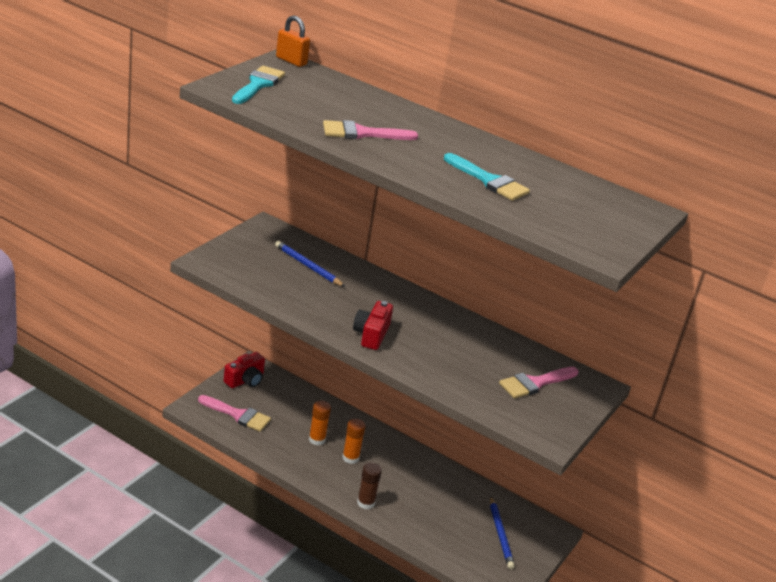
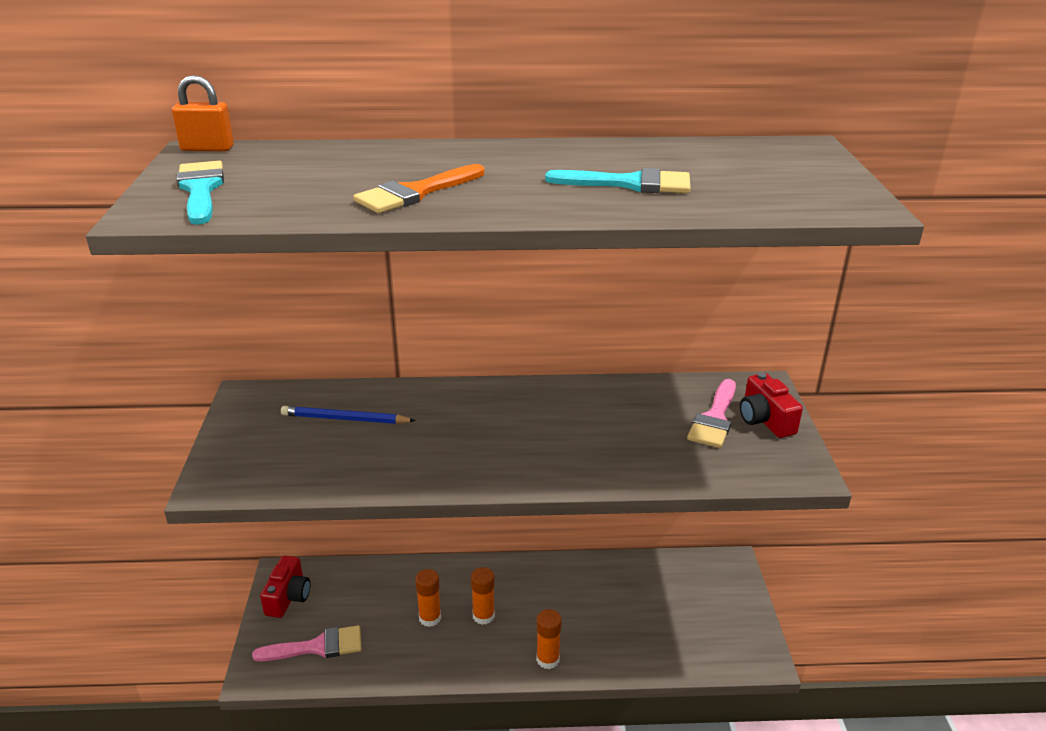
camera: 30 degrees left, 0 degrees up
pink brush [323,120,418,140] -> orange brush [353,164,484,213]
red camera [353,301,393,350] -> red camera moved to [740,373,803,438]
brown glue stick [357,462,382,509] -> orange glue stick [536,609,562,669]
blue pencil [490,496,515,569] -> none

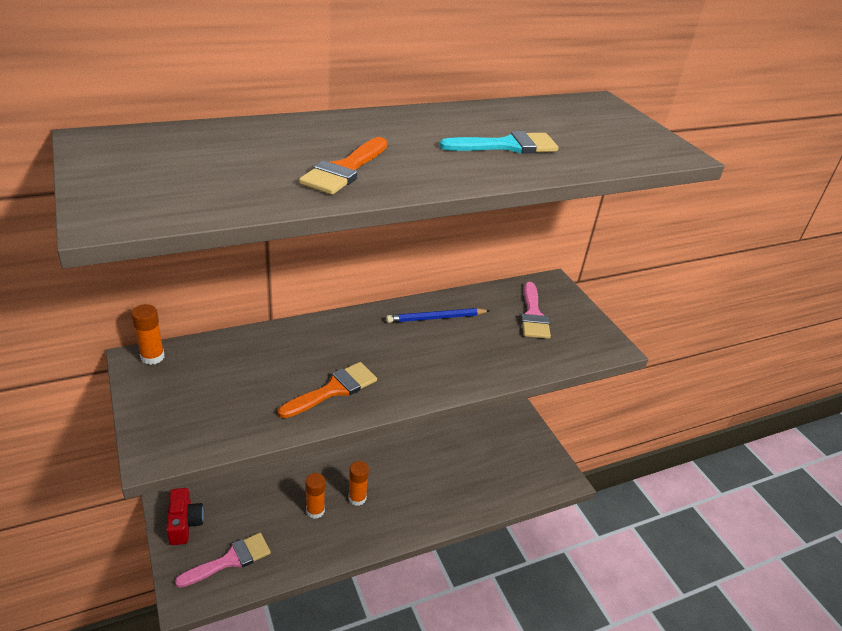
camera: 25 degrees left, 5 degrees up
orange padlock [172,75,234,151] -> none
turquoise brush [177,161,224,225] -> none
blue pencil [281,406,416,424] -> blue pencil moved to [386,308,490,323]
orange glue stick [536,609,562,669] -> orange glue stick moved to [131,304,165,365]
red camera [740,373,803,438] -> none
none -> orange brush [278,362,377,418]

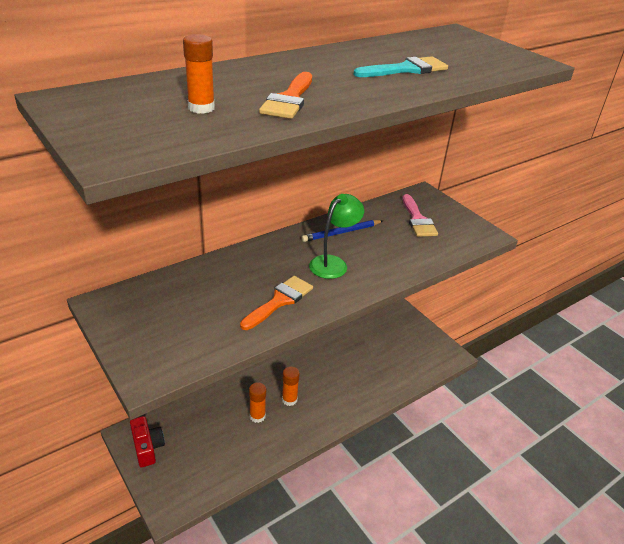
camera: 10 degrees left, 0 degrees up
orange glue stick [131,304,165,365] -> orange glue stick moved to [183,34,215,114]
pink brush [175,533,271,588] -> none
none -> green lamp [309,194,364,279]

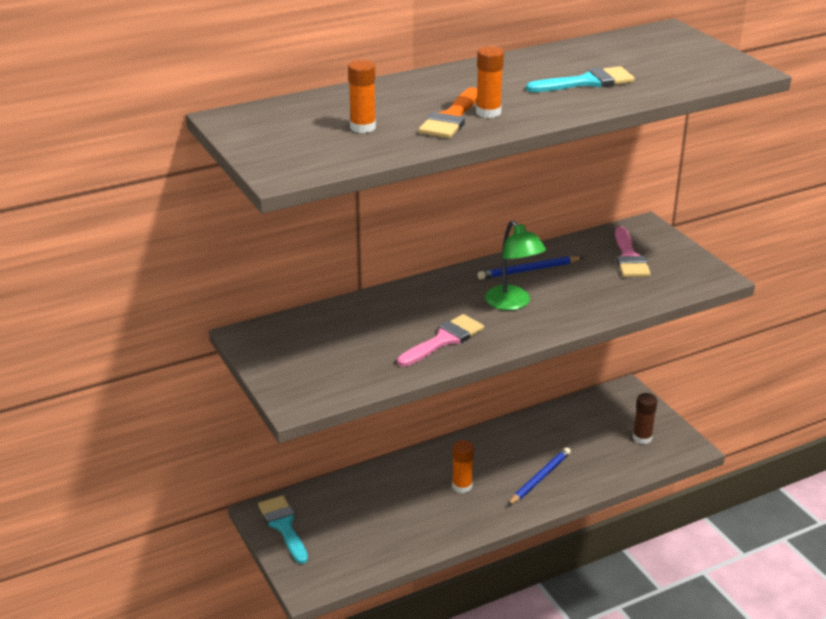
camera: 10 degrees right, 5 degrees down
red camera [130,416,165,467] -> turquoise brush [258,496,308,564]
orange brush [240,276,313,330] -> pink brush [397,314,484,367]
orange glue stick [249,382,266,423] -> orange glue stick moved to [476,46,504,118]
green lamp [309,194,364,279] -> green lamp turned 105 degrees clockwise [485,220,546,310]
none -> blue pencil [508,447,571,506]
none -> brown glue stick [633,393,657,444]

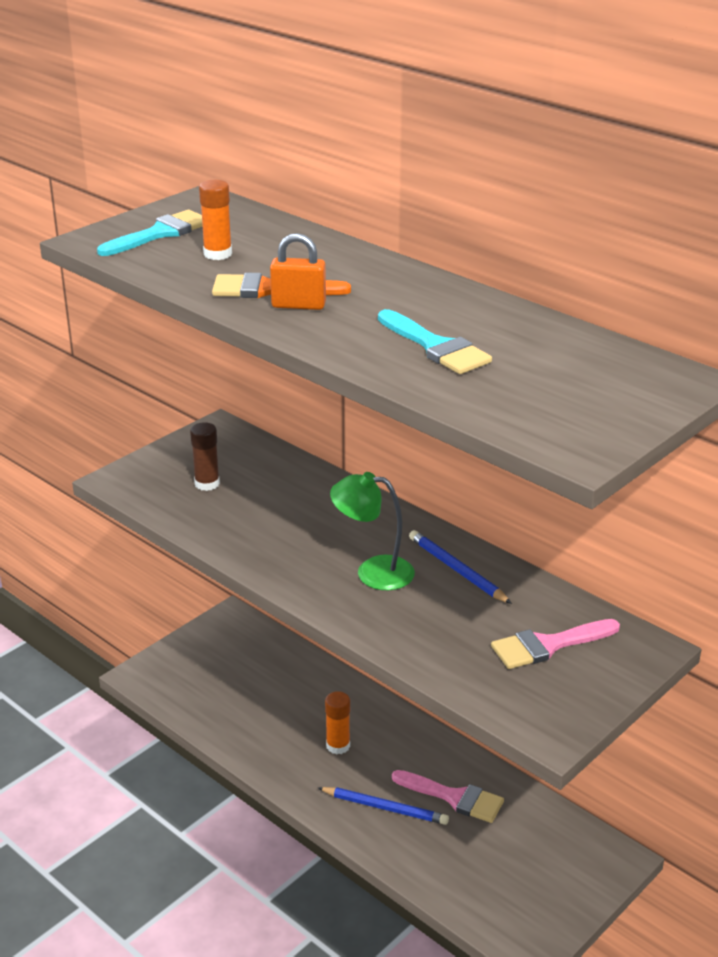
camera: 70 degrees right, 0 degrees up
turquoise brush [258,496,308,564] -> turquoise brush moved to [97,210,203,256]
pink brush [397,314,484,367] -> pink brush moved to [392,770,504,823]
orange glue stick [476,46,504,118] -> orange padlock [270,233,326,310]
green lamp [485,220,546,310] -> green lamp turned 60 degrees clockwise [330,472,415,590]
brown glue stick [633,393,657,444] -> brown glue stick moved to [190,422,220,491]

